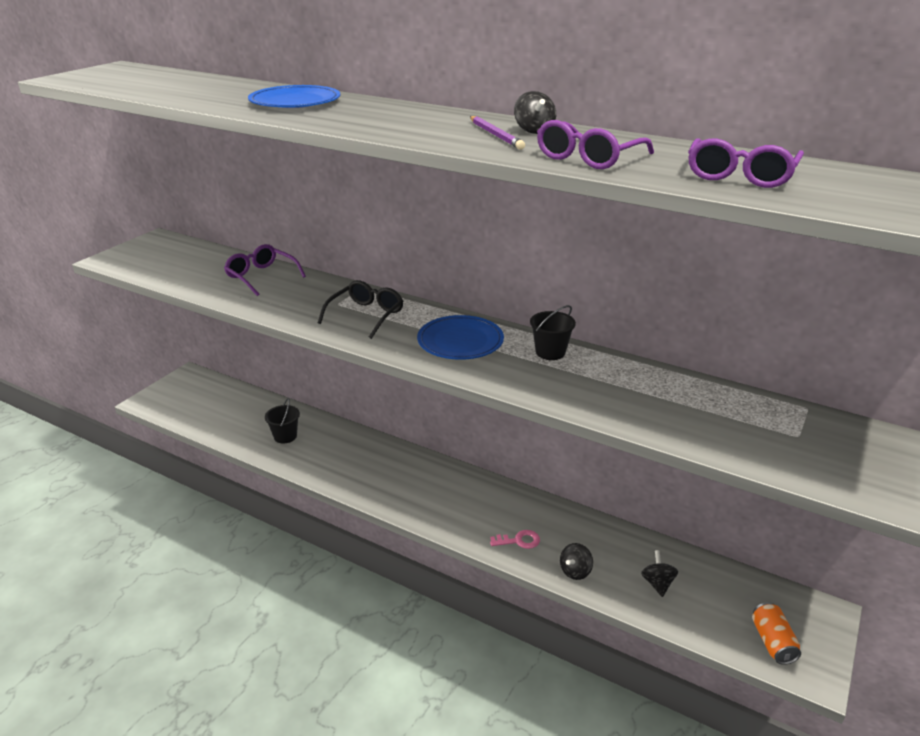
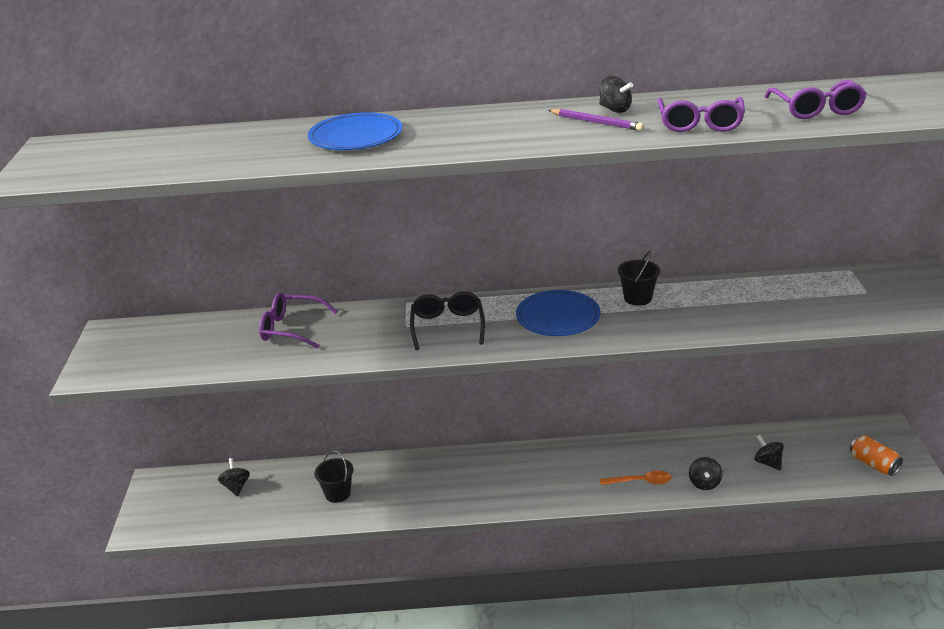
camera: 30 degrees left, 0 degrees up
pink key [490,530,540,549] -> orange spoon [600,471,671,485]
none -> black spinning top [218,458,250,496]

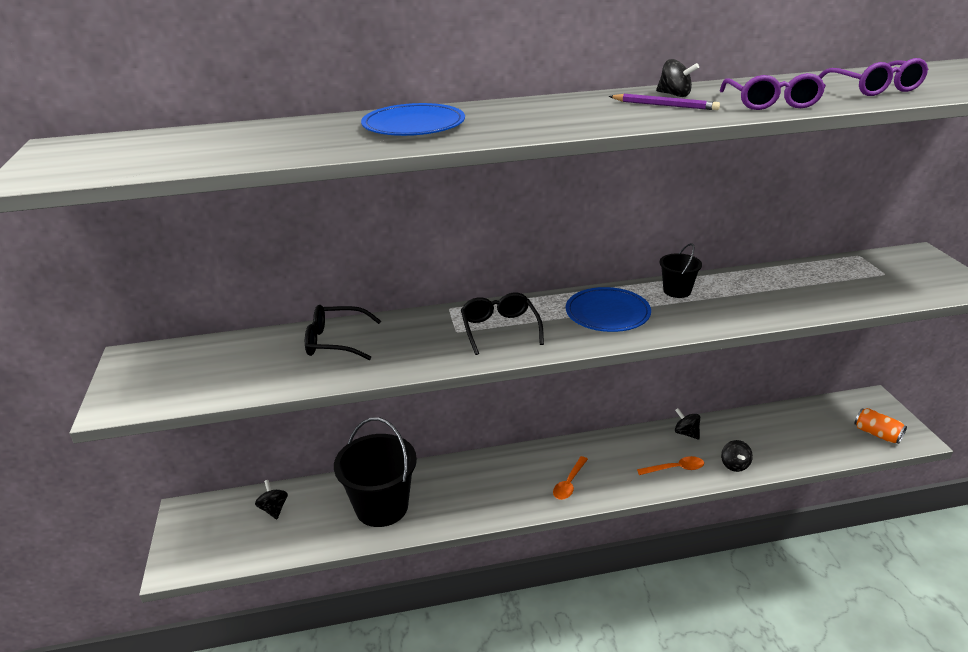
camera: 10 degrees left, 0 degrees up
purple glasses [259,293,338,349] -> black glasses [305,305,381,360]
black bucket [314,450,353,503] -> black bucket [334,417,417,527], size x2.03
black spinning top [754,435,784,470] -> black spinning top moved to [675,408,700,440]
none -> orange spoon [553,456,588,500]

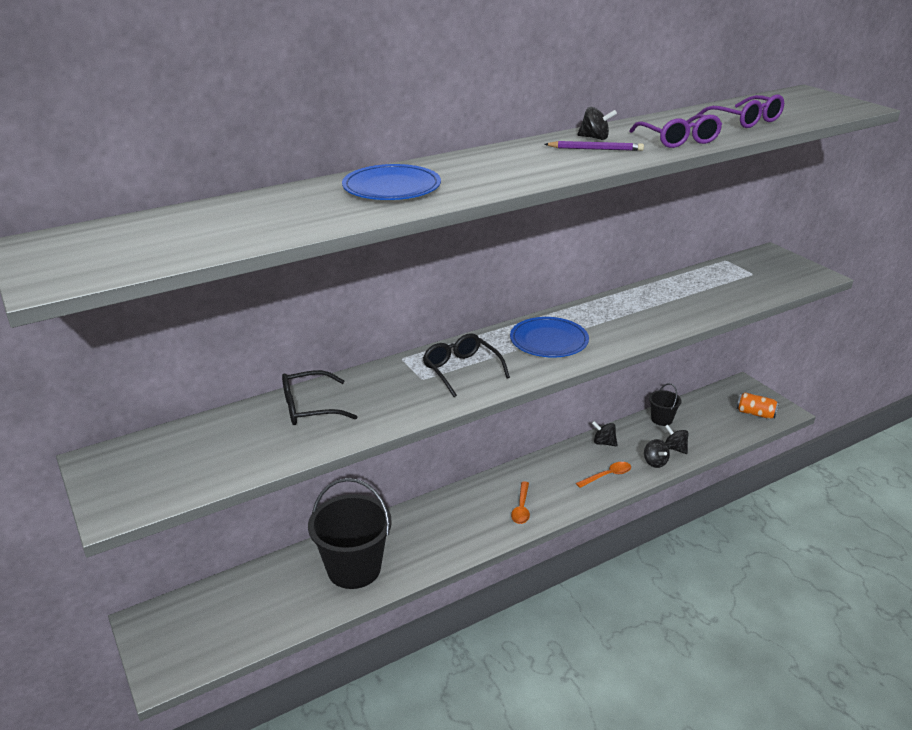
camera: 20 degrees left, 0 degrees up
black spinning top [255,480,288,519] -> black spinning top moved to [665,425,689,454]
black bucket [660,243,702,298] -> black bucket moved to [649,383,682,426]

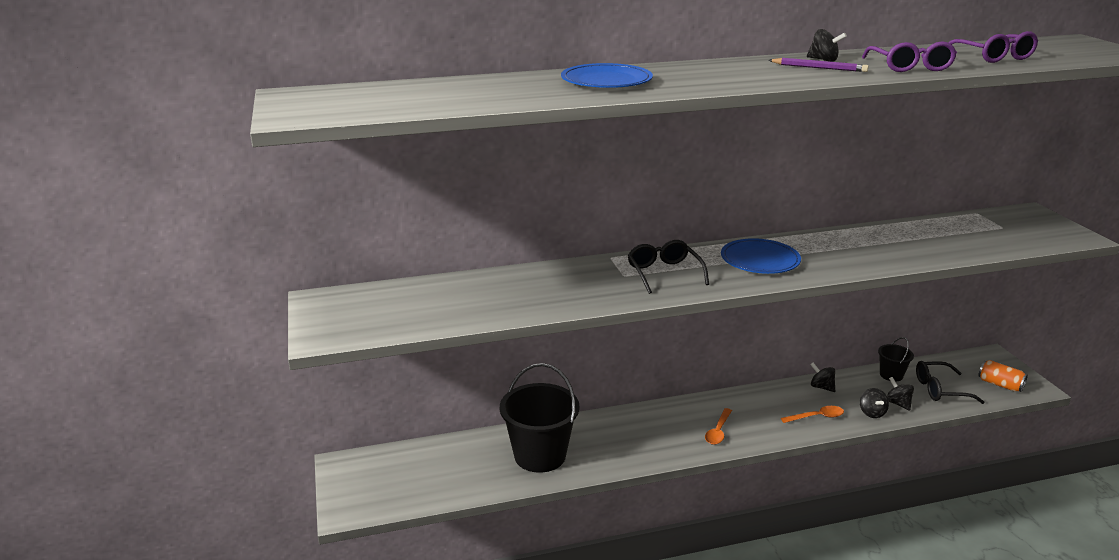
camera: 15 degrees right, 5 degrees down
black glasses [282,370,357,425] -> black glasses moved to [916,361,985,404]

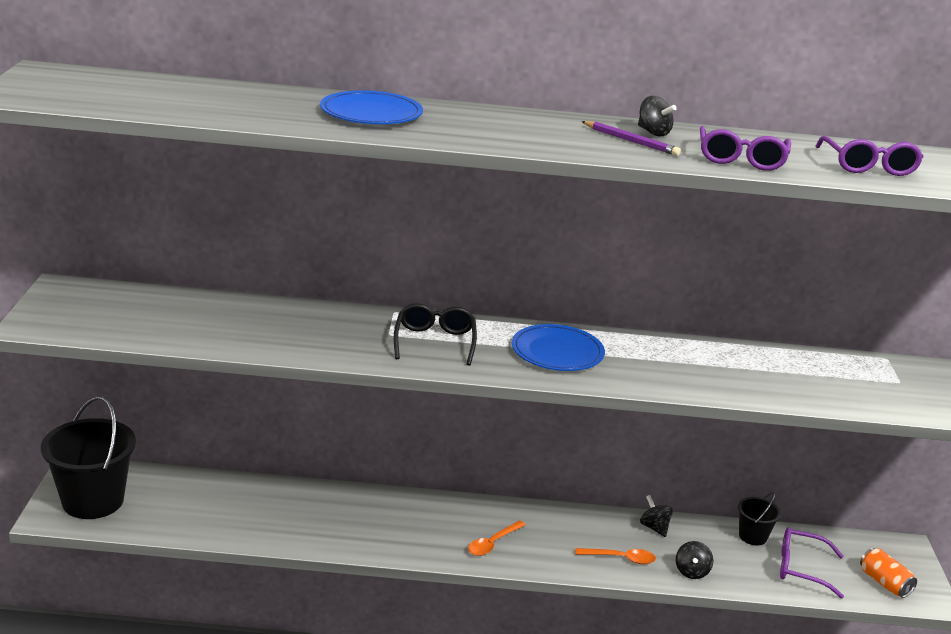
camera: 15 degrees right, 0 degrees up
black bucket [500,363,580,473] -> black bucket moved to [41,396,136,519]
black spinning top [887,377,914,410] -> none
black glasses [916,361,985,404] -> purple glasses [780,527,844,599]

